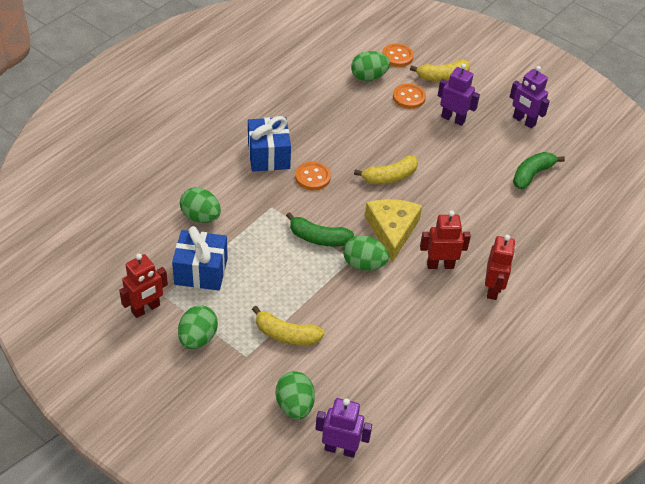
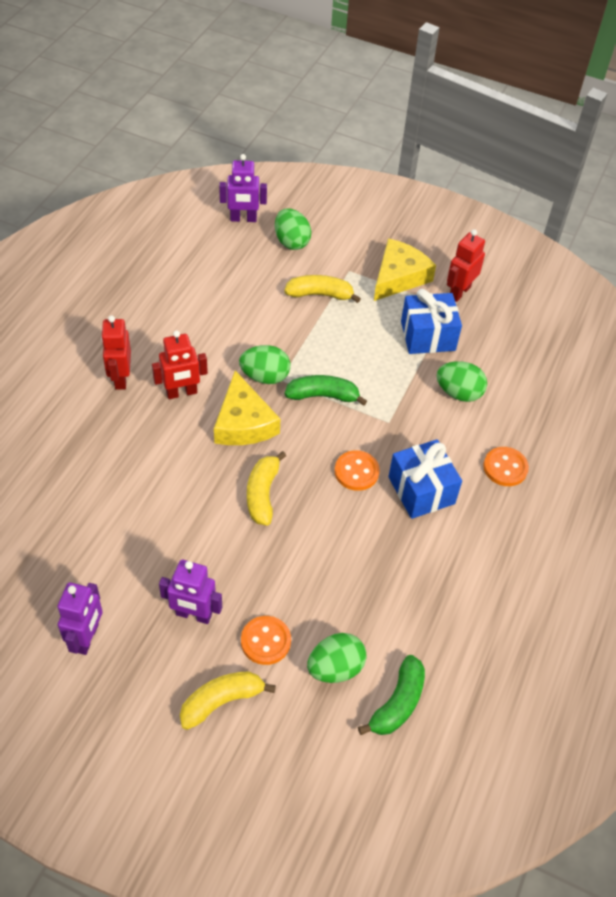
camera: 165 degrees right, 5 degrees up
green egg [178,305,218,349] -> yellow cheese [374,238,436,301]
yellow banana [354,155,418,184] -> yellow banana turned 45 degrees counterclockwise [247,451,286,525]
orange button [382,43,414,67] -> orange button moved to [483,447,529,486]
purple robot [510,66,550,128] -> purple robot turned 75 degrees clockwise [57,582,103,655]
green banana [513,152,565,190] -> green banana moved to [358,655,425,735]

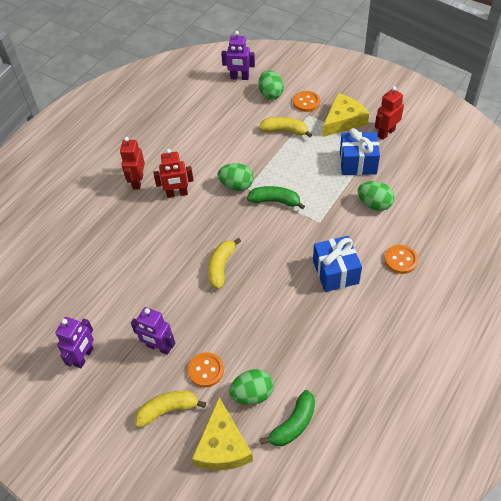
camera: 15 degrees right, 0 degrees up
yellow cheese [214,370,280,445] -> yellow cheese moved to [192,397,253,470]
orange button [335,450,380,491] -> orange button moved to [293,91,320,112]

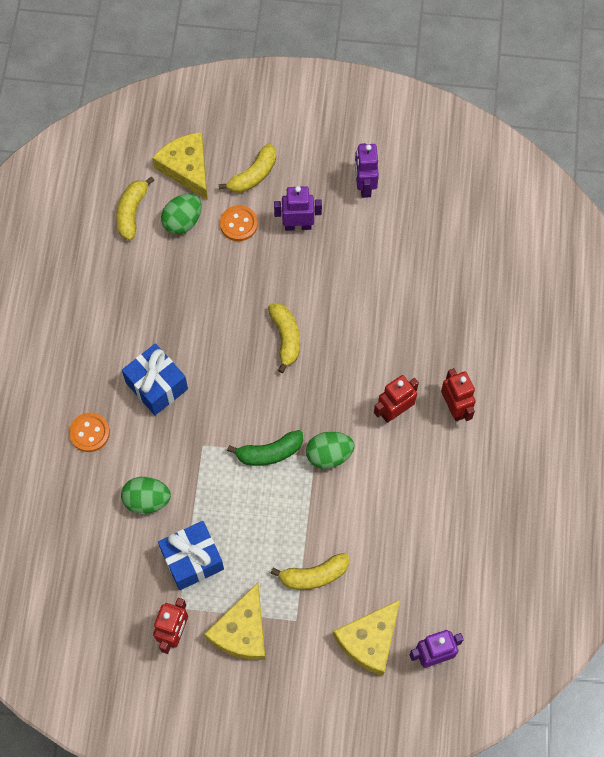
camera: 150 degrees right, 15 degrees up
green egg [259,70,284,100] -> yellow cheese [333,600,400,676]
green banana [260,390,315,446] -> yellow banana [116,176,154,240]
orange button [293,91,320,112] -> none

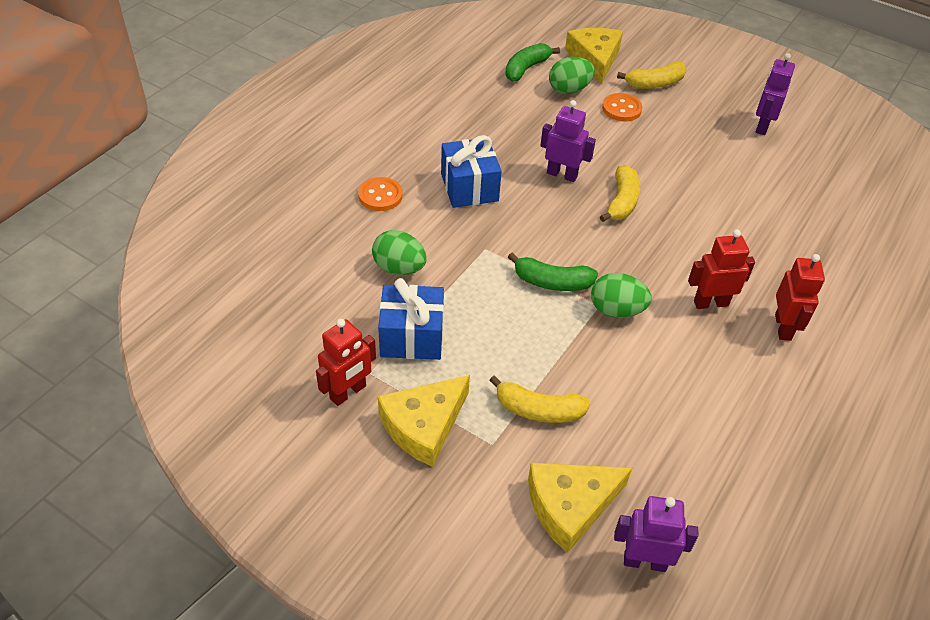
camera: 25 degrees right, 20 degrees down
yellow banana [116,176,154,240] -> green banana [505,43,560,82]
purple robot [274,186,322,231] -> purple robot moved to [540,100,596,182]

